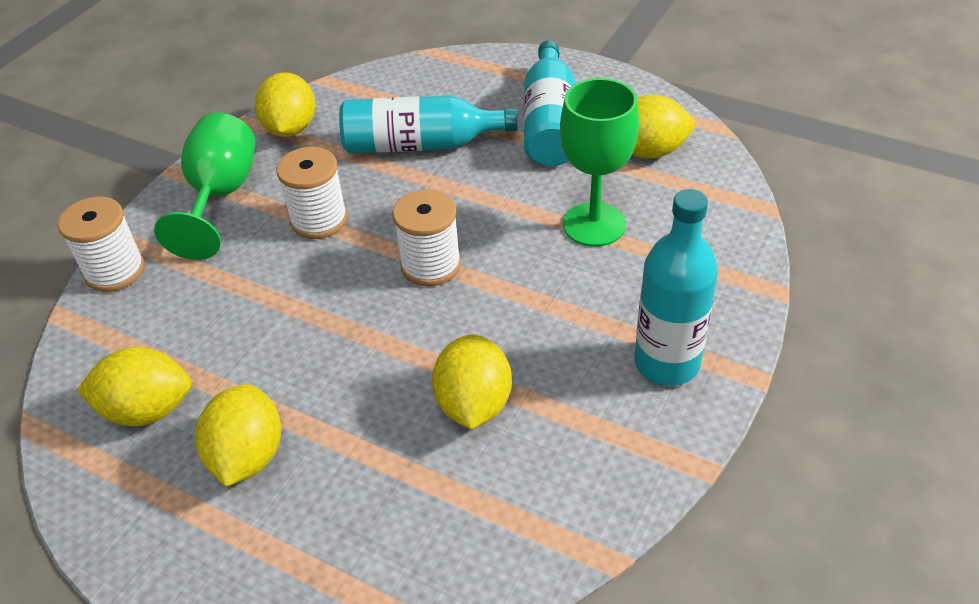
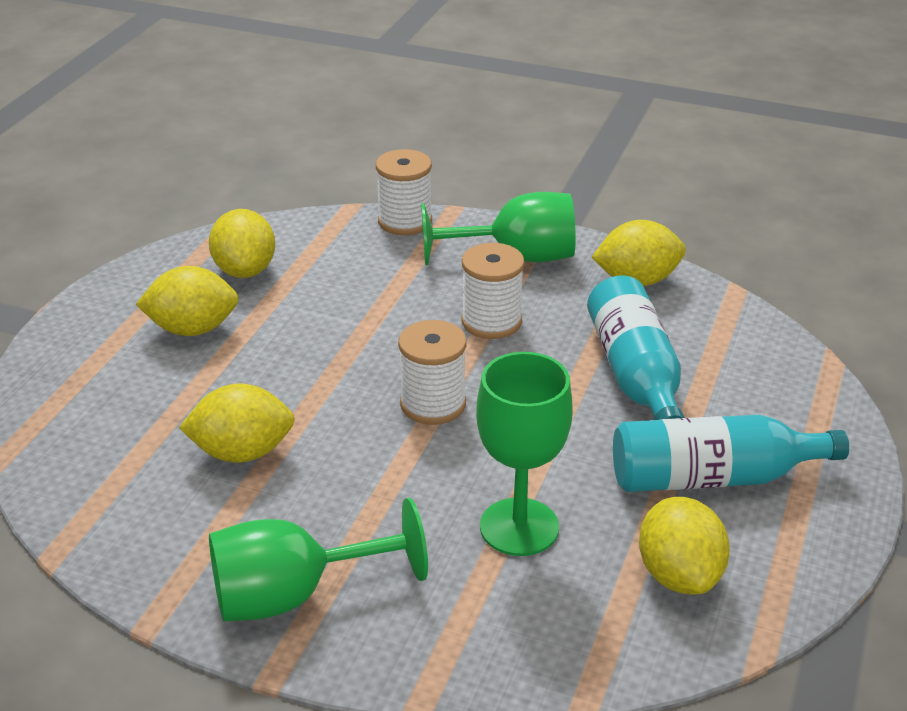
camera: 80 degrees right, 10 degrees down
turquoise bottle [634,189,718,386] -> green goblet [209,498,428,622]

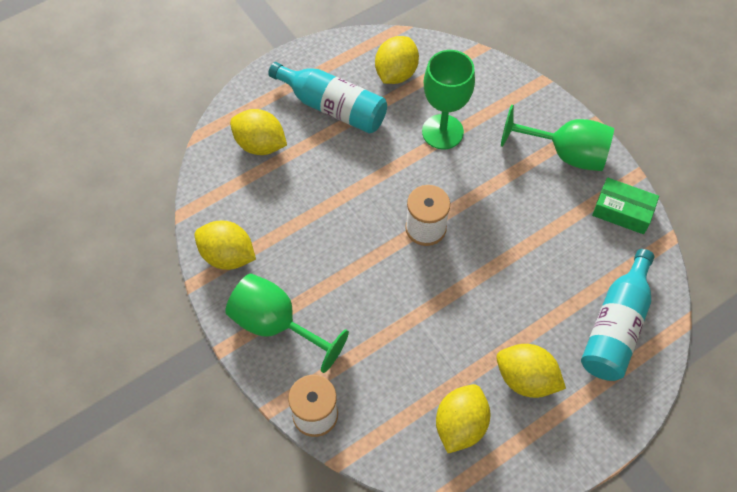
camera: 145 degrees left, 25 degrees up
yellow lemon [179,384,295,462] -> yellow lemon moved to [230,109,287,155]
white spool [461,243,525,339] -> none
turquoise bottle [587,275,685,420] -> turquoise bottle moved to [581,249,654,381]
none -> green box [592,177,659,234]

